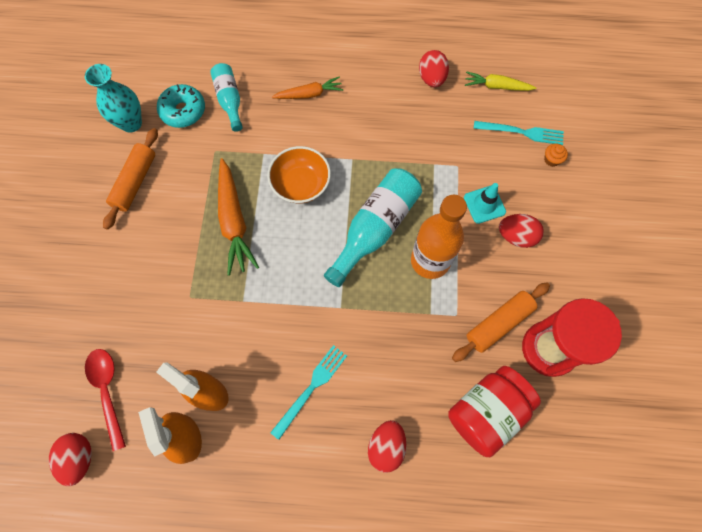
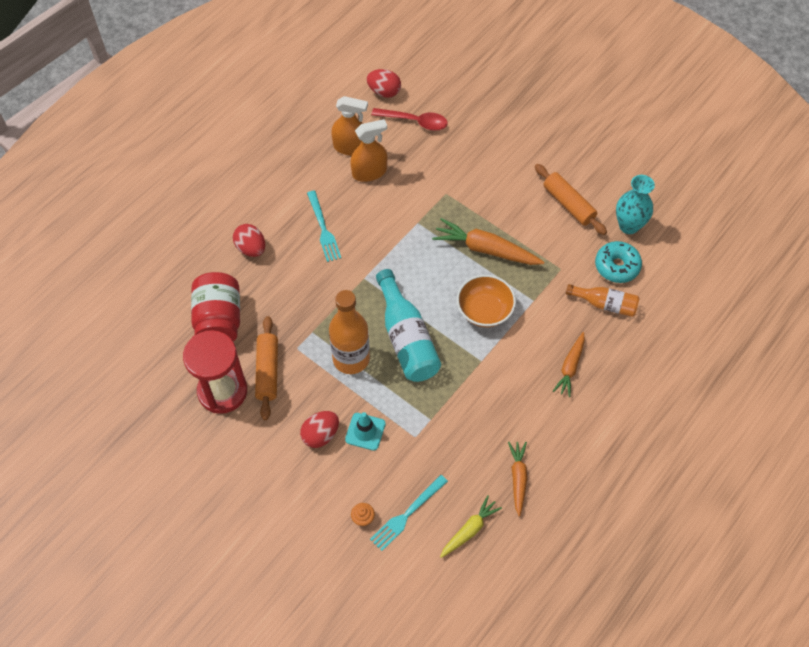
camera: 125 degrees right, 10 degrees down
turquoise bottle [210,63,243,132] -> orange bottle [566,284,640,317]
red egg [419,50,449,87] -> orange carrot [508,442,527,516]

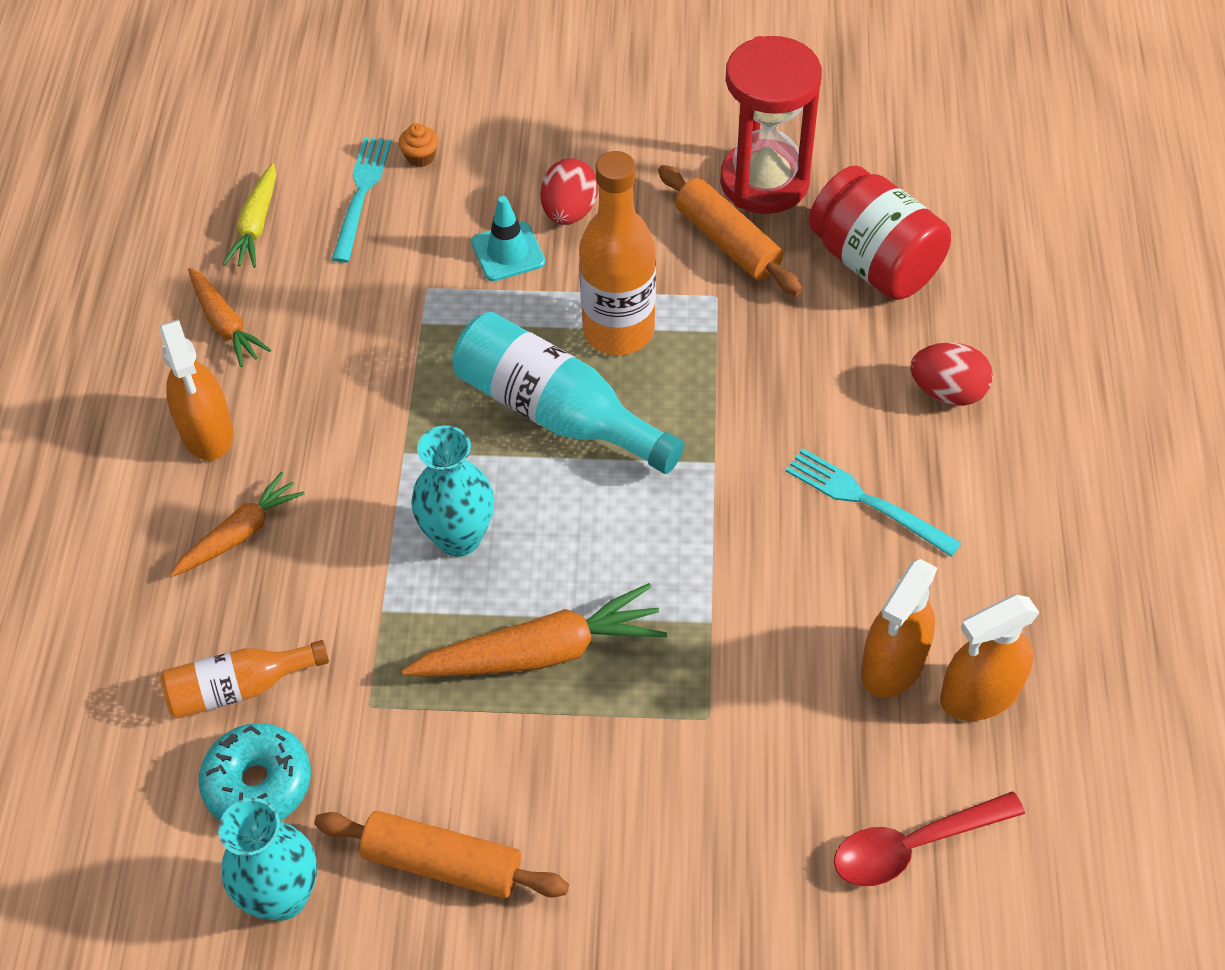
camera: 145 degrees right, 5 degrees down
red egg [367,69,401,98] -> none
orange bowl [457,275,516,327] -> turquoise vase [411,425,494,557]
orange carrot [553,332,585,397] -> orange carrot turned 60 degrees clockwise [170,472,305,577]
none -> orange spray bottle [159,319,233,461]

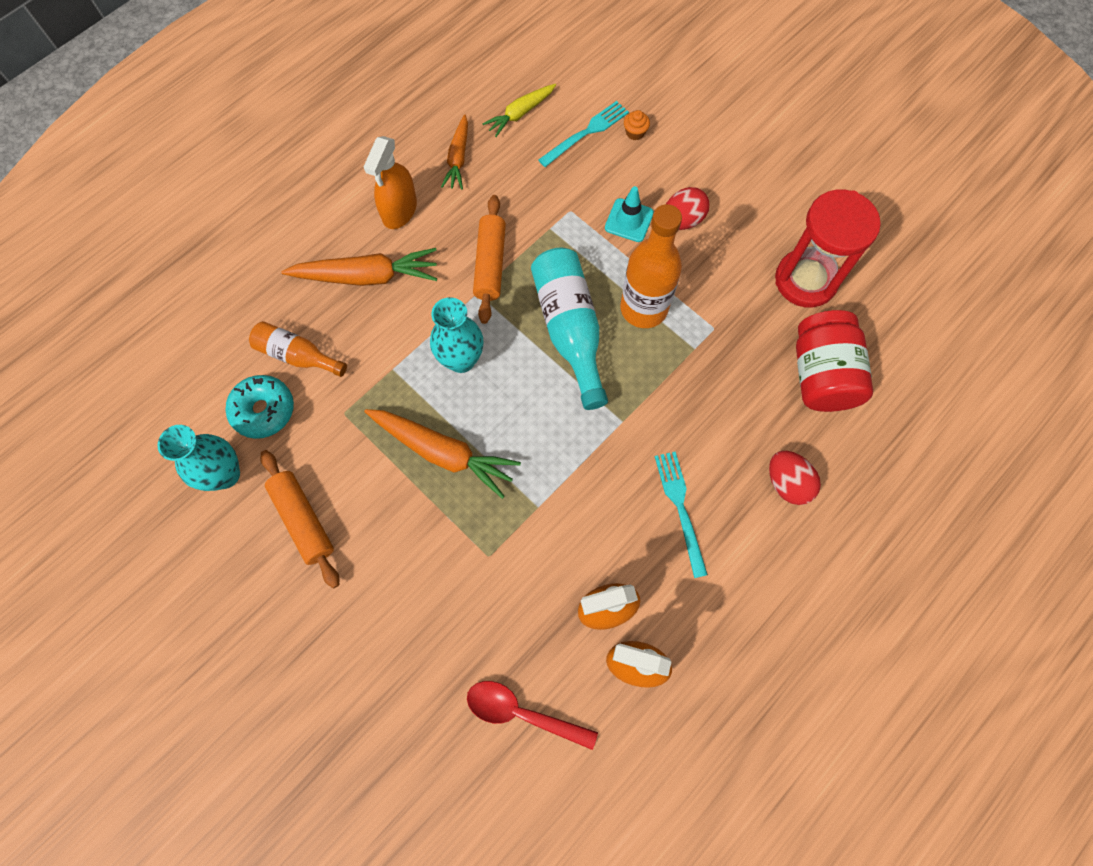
camera: 40 degrees right, 15 degrees up
orange carrot [170,472,305,577] -> orange carrot [281,248,437,286], size x1.62
orange rolling pin [658,165,803,295] -> orange rolling pin moved to [473,195,506,324]

